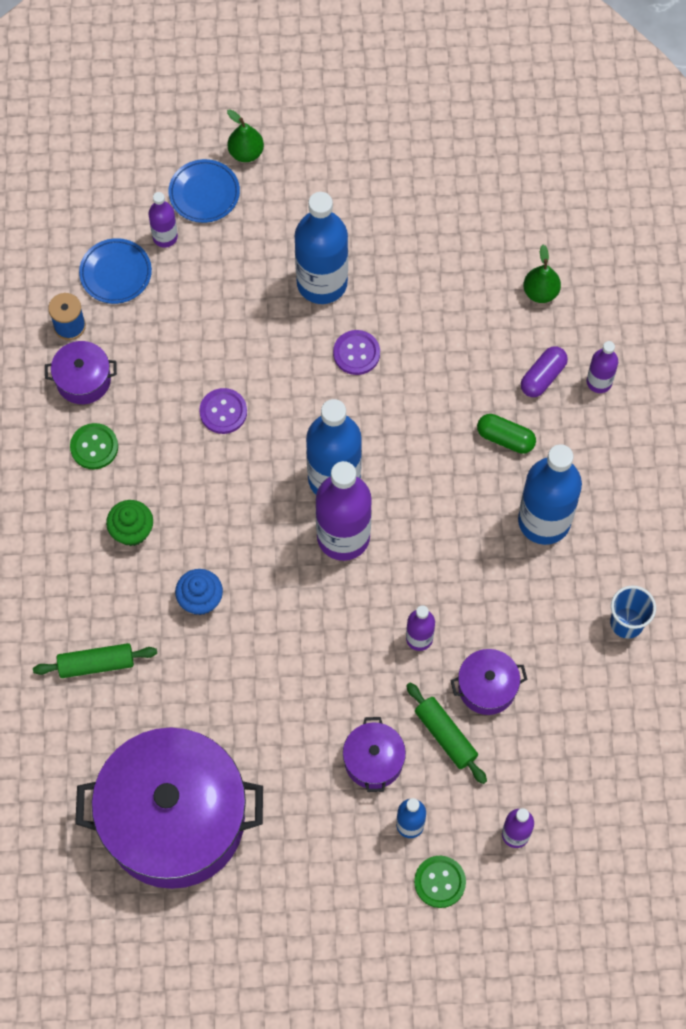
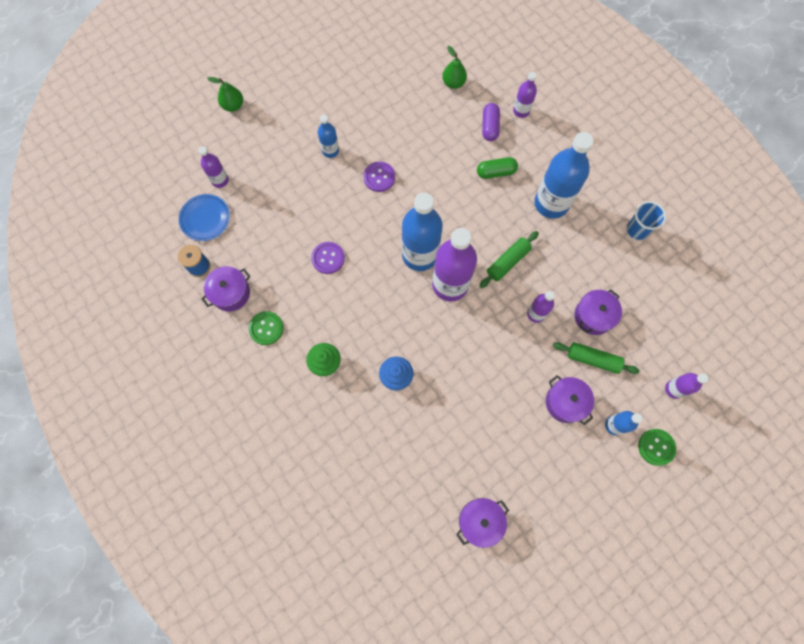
camera: 35 degrees left, 5 degrees up
green rolling pin [33,643,157,678] -> green rolling pin moved to [479,231,539,288]
purple pot [75,727,263,889] -> purple pot [456,498,509,548], size x0.42
blue plate [169,159,240,223] -> none
blue bottle [295,192,348,304] -> blue bottle [318,114,339,158], size x0.50

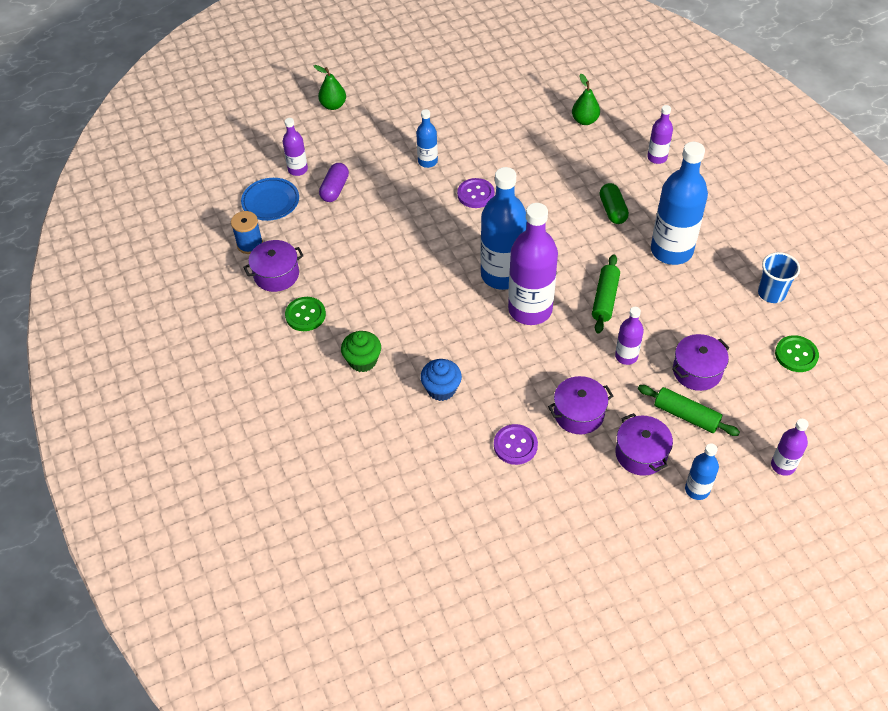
camera: 15 degrees right, 20 degrees down
purple button [311,242,345,274] -> purple button moved to [494,424,538,465]
purple pot [456,498,509,548] -> purple pot moved to [548,376,613,435]
green capsule [477,157,518,179] -> green capsule turned 75 degrees clockwise [600,183,629,224]
green rolling pin [479,231,539,288] -> green rolling pin turned 45 degrees counterclockwise [592,254,620,334]
purple capsule [482,103,500,141] -> purple capsule moved to [319,163,349,202]
green button [638,429,676,466] -> green button moved to [775,335,819,372]

